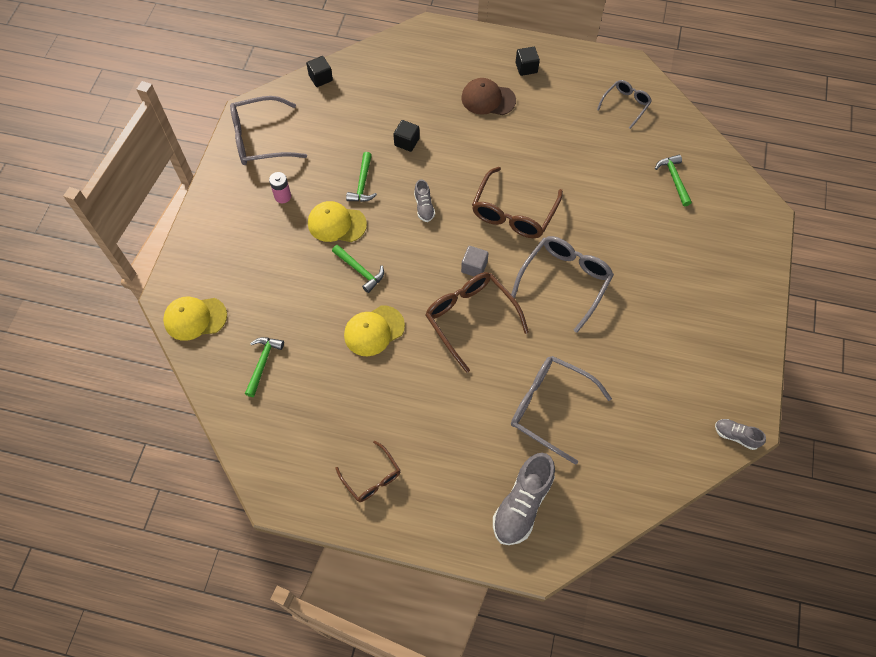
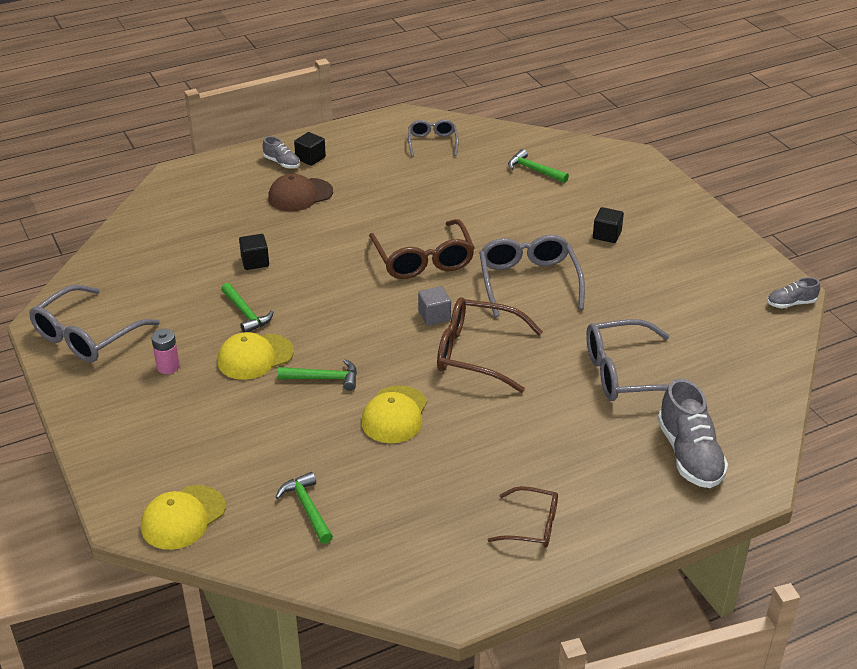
camera: 40 degrees left, 25 degrees down
black cube [306,56,333,87] -> black cube moved to [593,207,624,243]
grey shoe [414,179,435,222] -> grey shoe moved to [263,136,300,168]

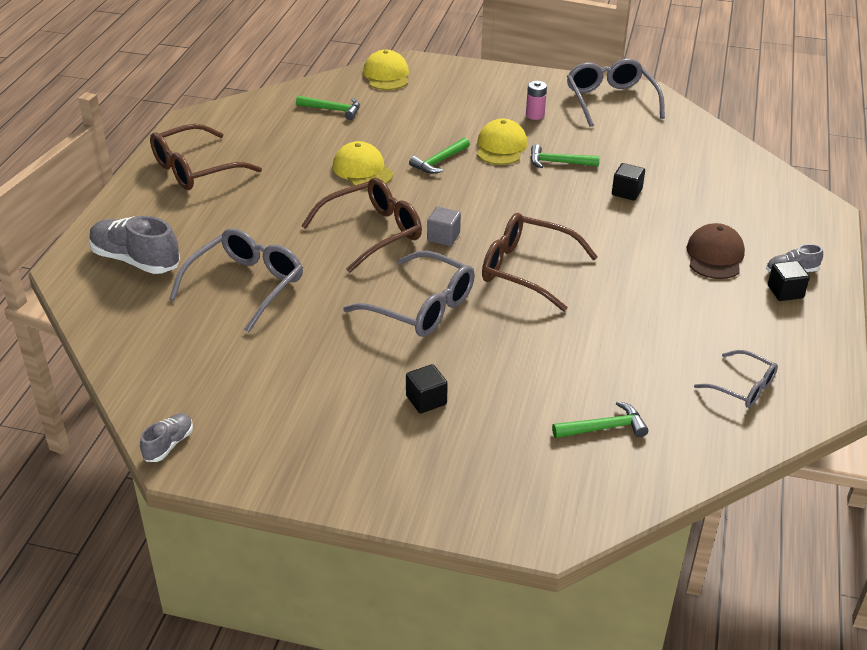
camera: 130 degrees right, 0 degrees up
brown glasses [488,486,558,548] -> brown glasses [150,124,262,190], size x1.70

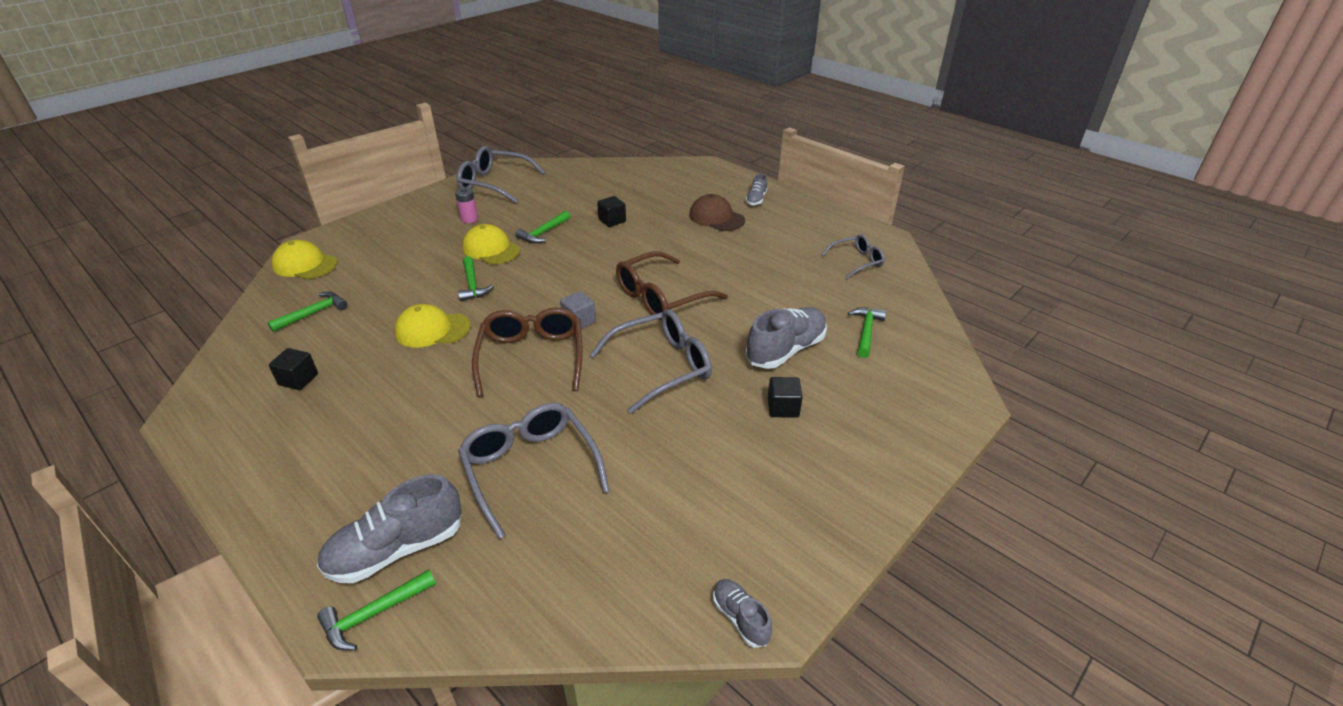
camera: 60 degrees left, 0 degrees up
brown glasses [150,124,262,190] -> none
black cube [768,261,810,301] -> black cube moved to [269,348,318,390]
none -> green hammer [317,570,436,650]
none -> grey shoe [745,307,827,369]

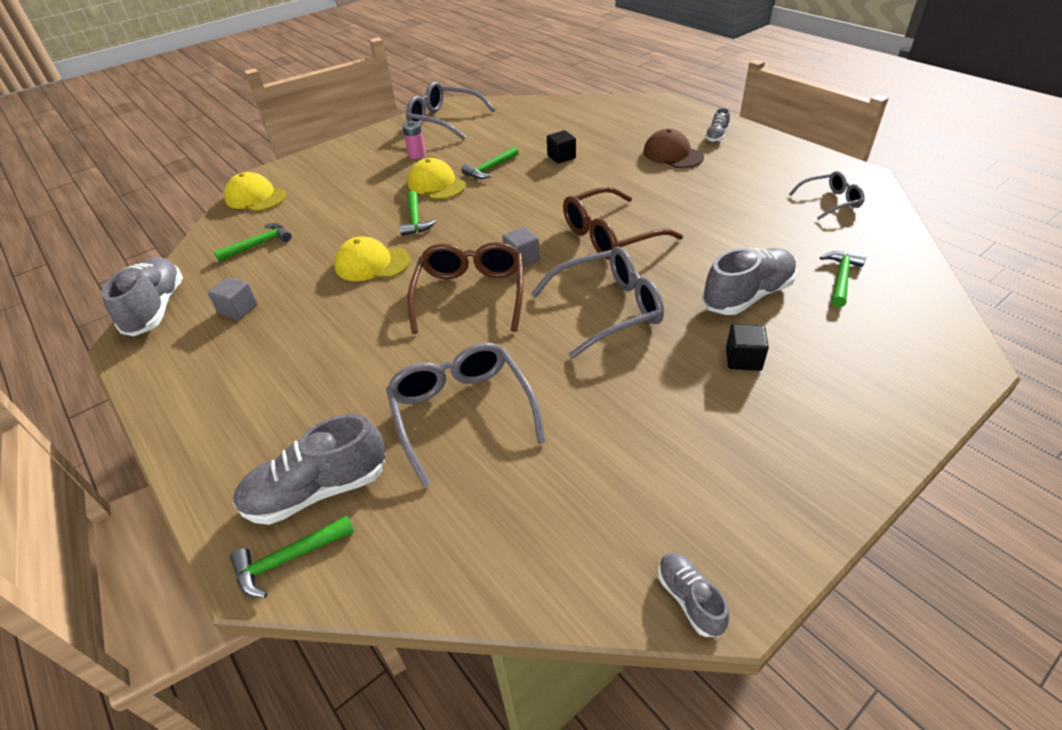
camera: 10 degrees right, 5 degrees up
black cube [269,348,318,390] -> grey cube [208,277,257,320]
none -> grey shoe [101,257,183,336]

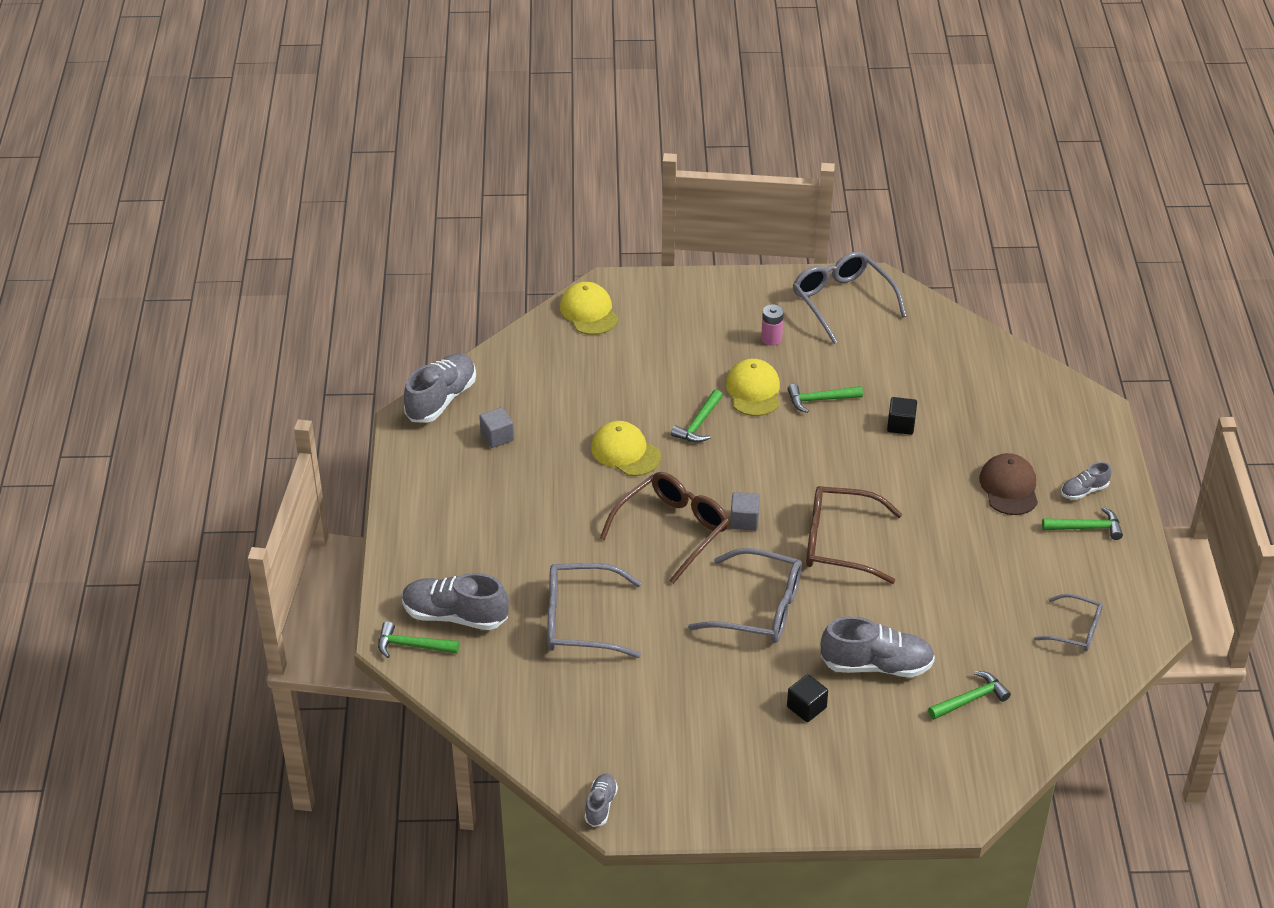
camera: 35 degrees right, 0 degrees up
green hammer [214,223,292,262] -> green hammer moved to [1042,507,1123,540]
grey glasses [386,342,546,487] -> grey glasses turned 105 degrees counterclockwise [547,563,641,658]

